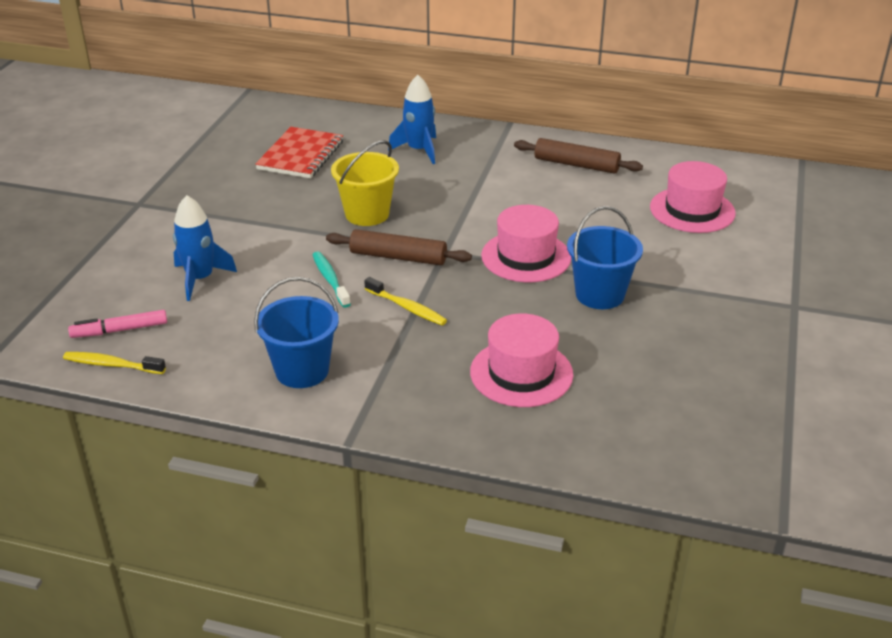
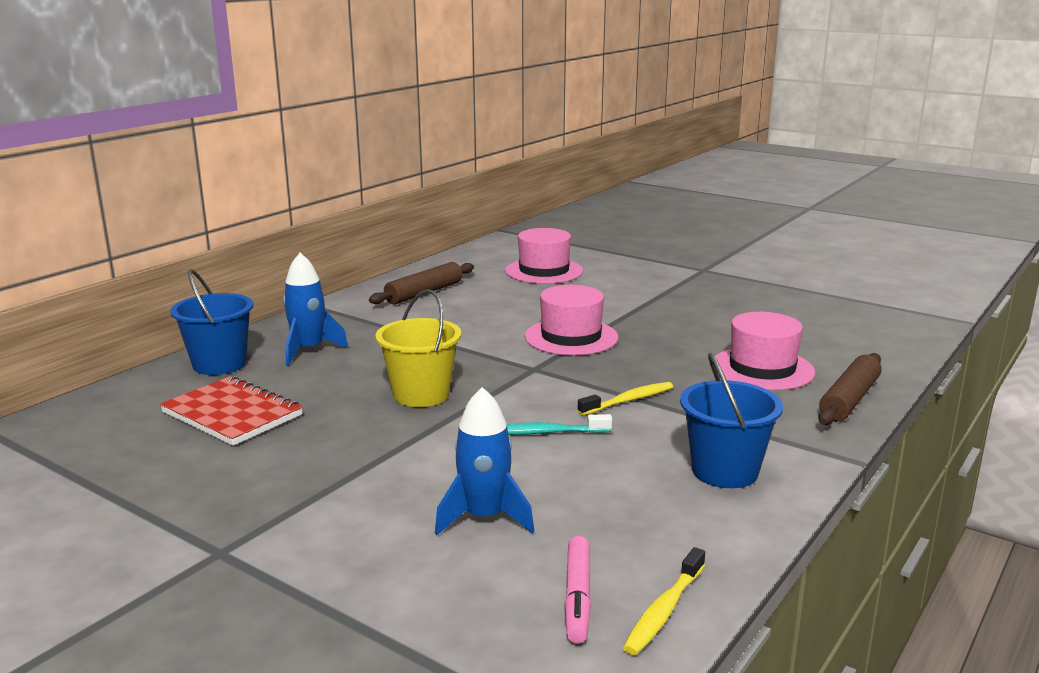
camera: 70 degrees left, 15 degrees down
brown rolling pin [326,229,472,265] -> brown rolling pin moved to [818,353,882,425]
blue bucket [567,206,643,309] -> blue bucket moved to [170,269,253,375]

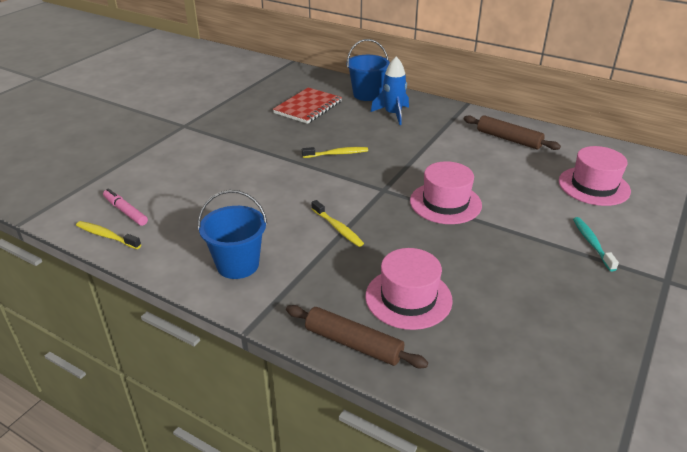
camera: 85 degrees right, 15 degrees up
yellow bucket [375,289,461,407] -> yellow toothbrush [302,147,368,158]
blue rocket [435,387,534,535] -> none
turquoise toothbrush [507,414,612,435] -> turquoise toothbrush moved to [573,217,619,272]
pink marker [564,536,591,644] -> pink marker turned 45 degrees clockwise [103,188,148,226]

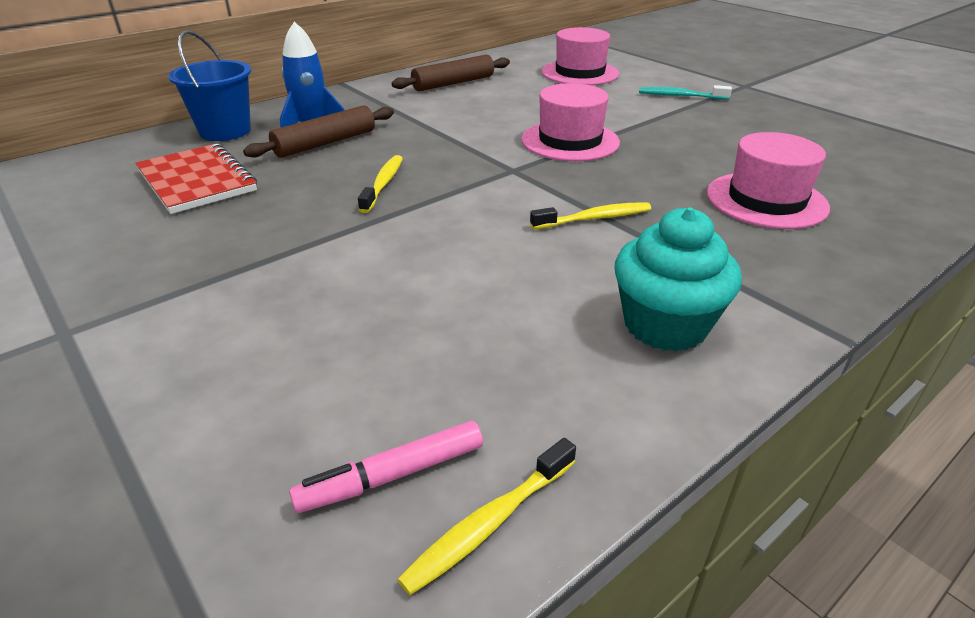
camera: 70 degrees left, 0 degrees up
blue bucket [198,190,267,279] -> turquoise cupcake [614,208,742,352]
brown rolling pin [286,305,428,368] -> brown rolling pin moved to [243,105,394,158]

